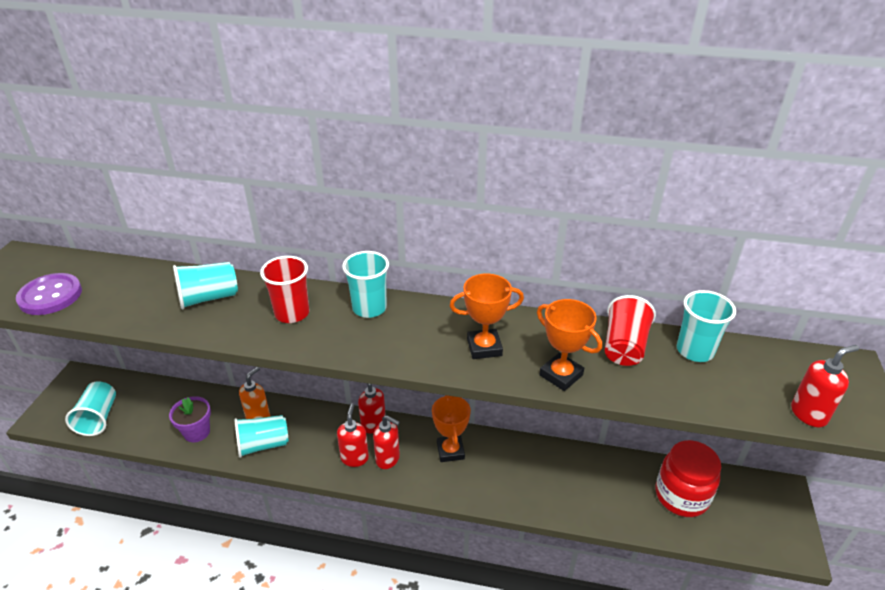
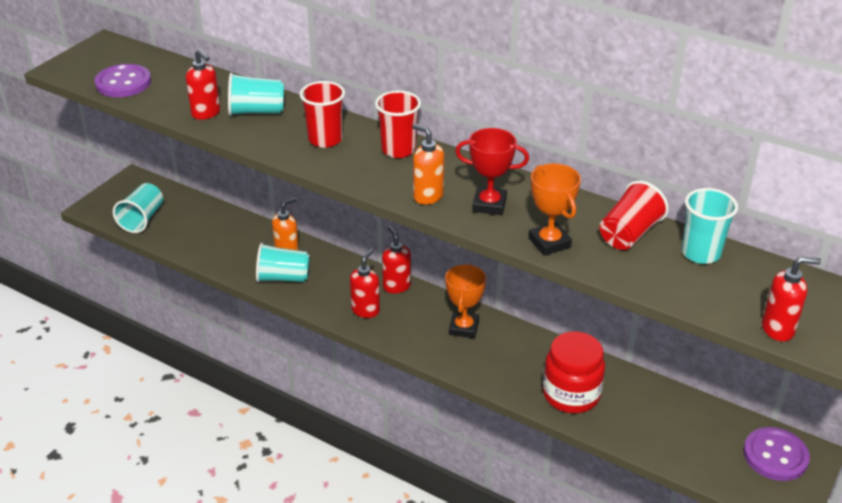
camera: 20 degrees right, 0 degrees up
purple flower pot [169,396,211,442] -> none
turquoise cup [342,251,389,318] -> red cup [375,90,421,158]
red soap dispenser [373,415,400,469] -> red soap dispenser moved to [186,50,220,120]
orange trophy [450,274,524,359] -> red trophy [455,128,529,215]
red jar [656,440,721,517] -> red jar moved to [543,331,605,413]
none -> orange soap dispenser [412,124,444,205]
none -> purple button [743,427,810,481]

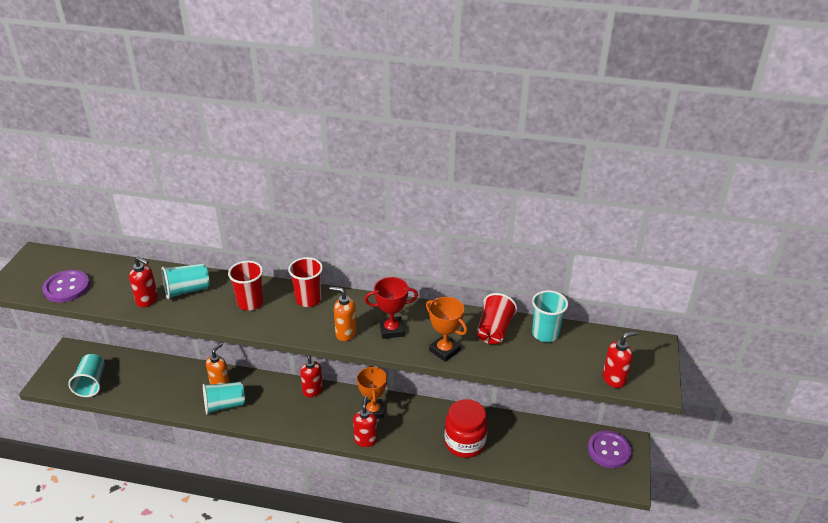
camera: 20 degrees left, 0 degrees up
red soap dispenser [350,249,380,318] -> red soap dispenser moved to [353,396,377,447]

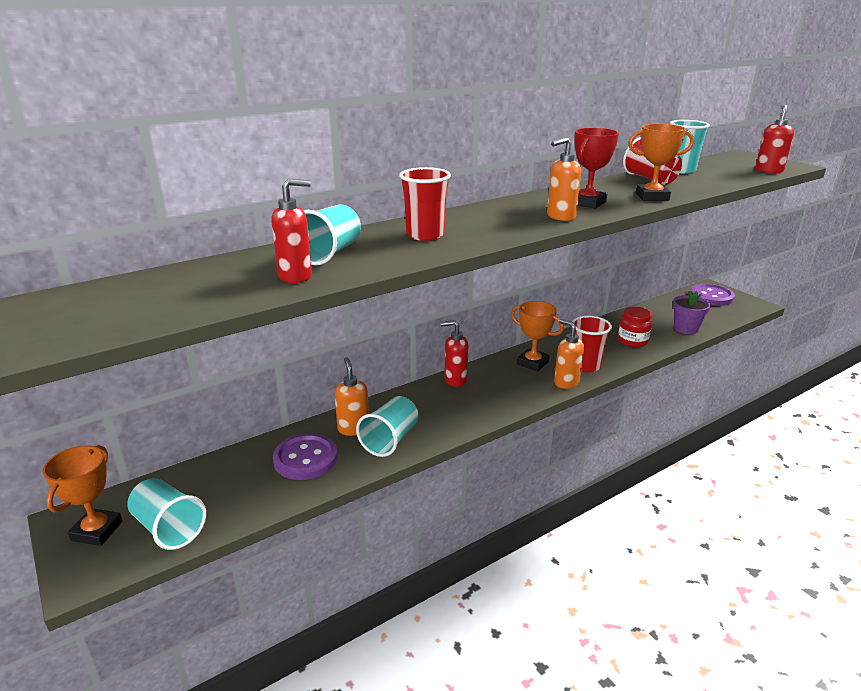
camera: 45 degrees left, 10 degrees down
purple button [42,270,90,303] -> purple button moved to [273,434,338,480]
red cup [288,257,323,307] -> red cup moved to [572,316,612,373]
red soap dispenser [353,396,377,447] -> orange soap dispenser [554,319,584,389]
red jar [445,399,488,458] -> red jar [618,307,652,348], size x0.64
none -> orange trophy [43,445,122,546]
none -> purple flower pot [673,290,711,334]

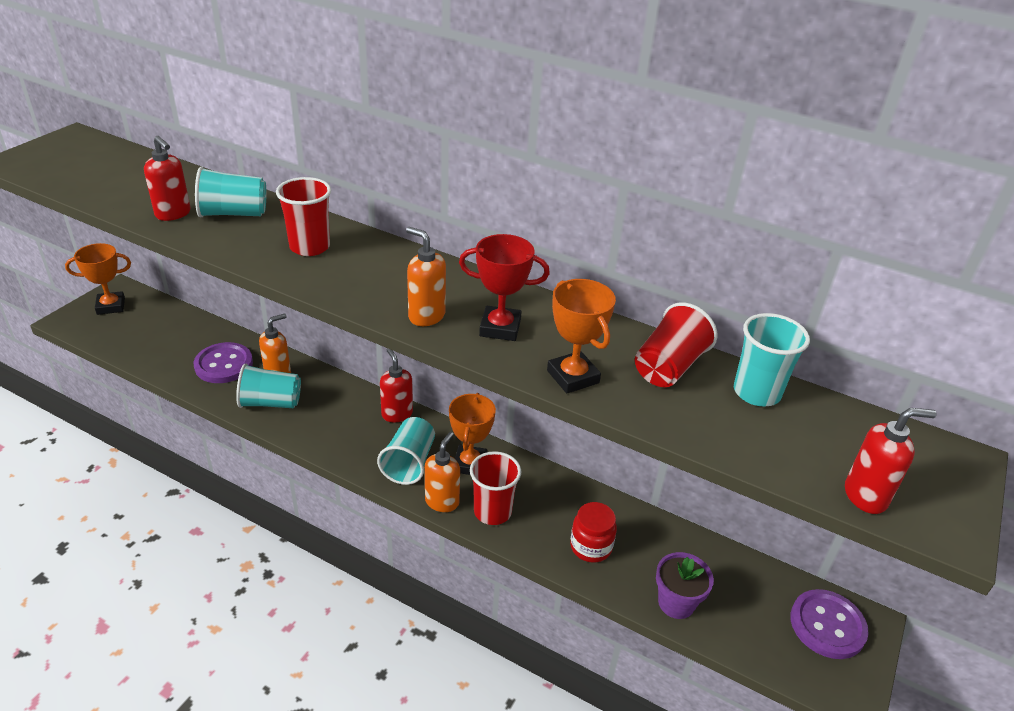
camera: 60 degrees right, 10 degrees up
turquoise cup [127,478,206,550] -> turquoise cup moved to [377,417,435,485]

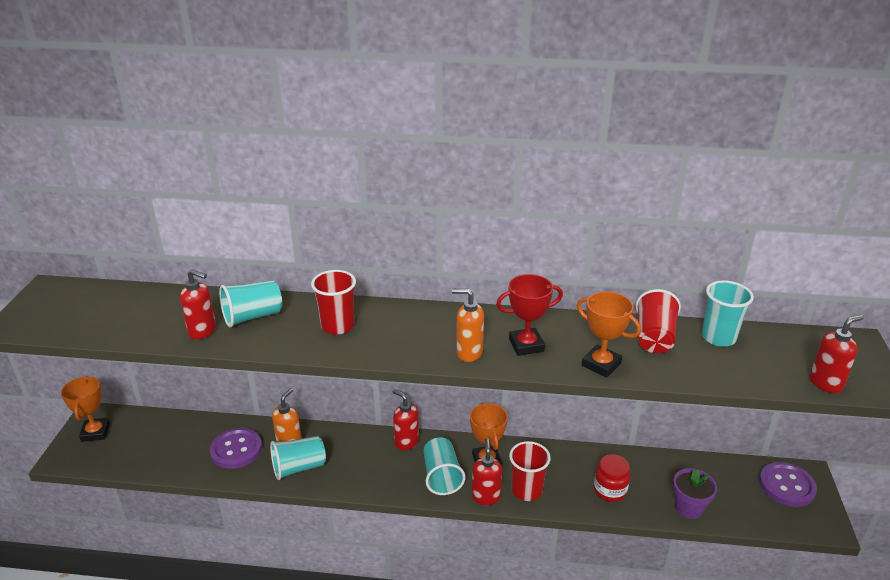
camera: 20 degrees left, 5 degrees down
orange trophy [65,243,131,315] -> orange trophy turned 60 degrees counterclockwise [61,376,110,442]
orange soap dispenser [425,432,460,512] -> red soap dispenser [472,438,502,505]

